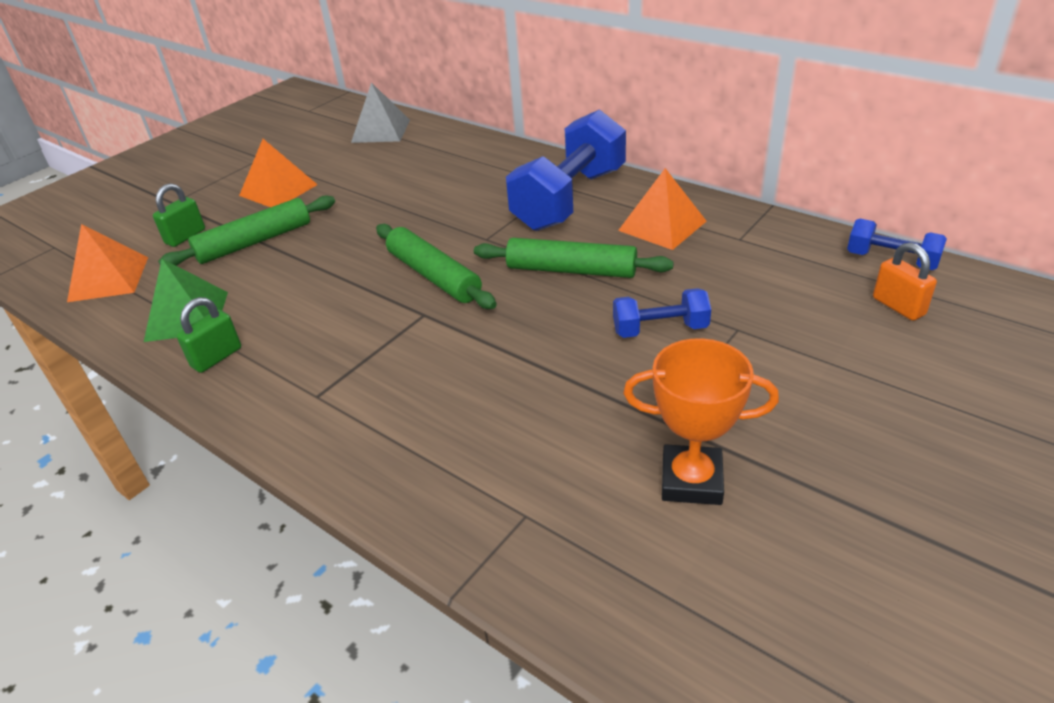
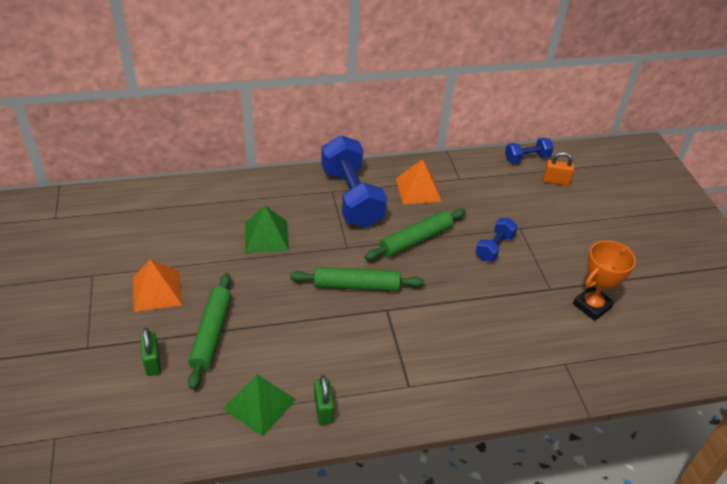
camera: 55 degrees left, 5 degrees up
orange pyramid [67,224,148,302] -> none
grey pyramid [351,82,410,143] -> none
none -> green pyramid [245,206,289,253]

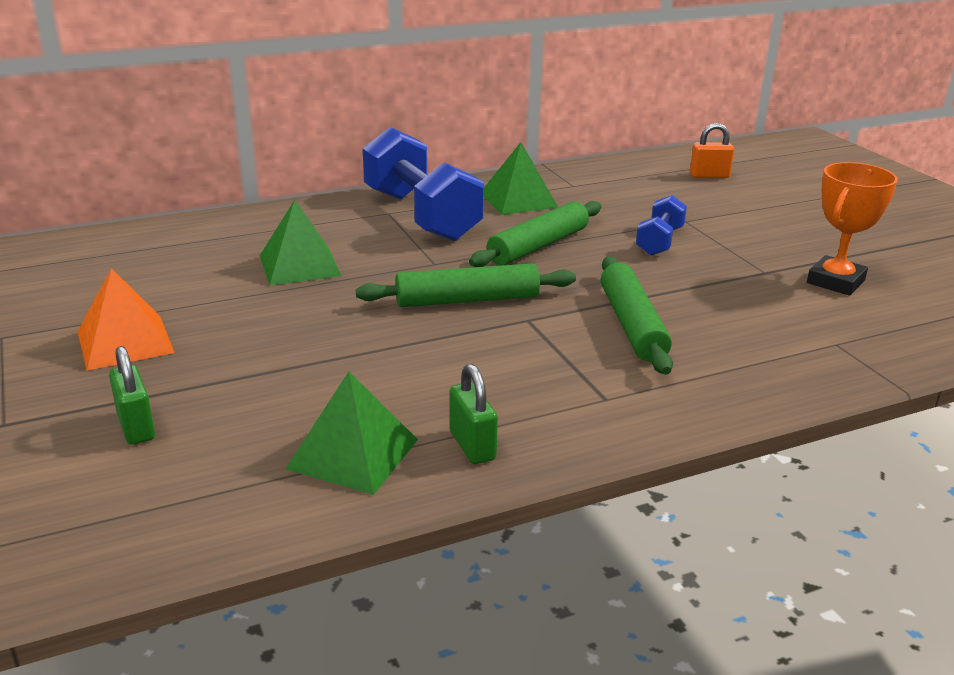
camera: 10 degrees left, 15 degrees down
green rolling pin [188,273,232,389] -> green rolling pin moved to [601,256,673,375]
orange pyramid [396,159,442,204] -> green pyramid [484,142,558,215]
blue dumbbell [505,138,554,163] -> none

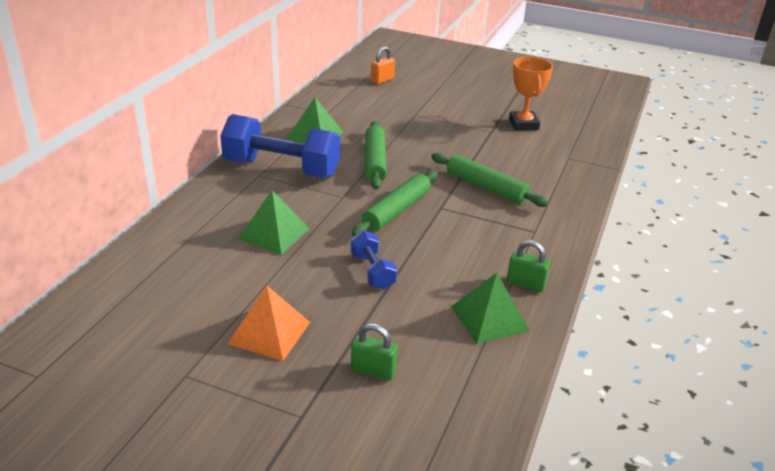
camera: 45 degrees left, 5 degrees up
blue dumbbell [636,195,687,256] -> blue dumbbell moved to [351,230,397,290]

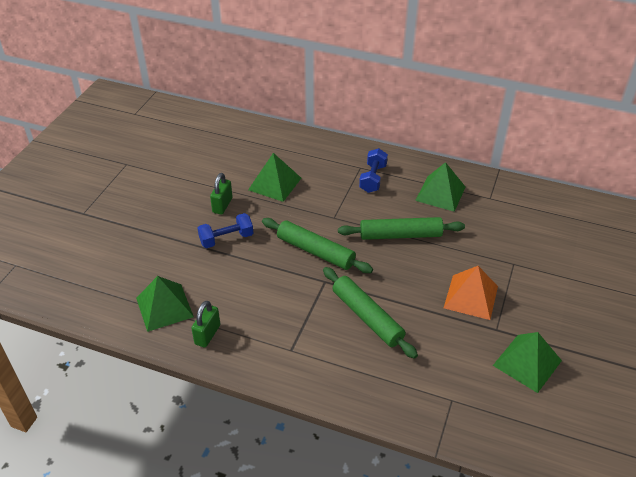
camera: 90 degrees right, 10 degrees up
blue dumbbell [220,114,340,178] -> blue dumbbell [359,148,388,193], size x0.50
orange pyramid [228,286,310,361] -> orange pyramid moved to [444,266,498,320]
green padlock [351,323,398,381] -> green padlock moved to [210,173,233,215]
orange padlock [371,46,395,84] -> none
green rolling pin [431,153,549,207] -> green rolling pin turned 75 degrees counterclockwise [323,267,418,359]
orange trophy [509,57,553,130] -> green pyramid [493,332,562,393]

